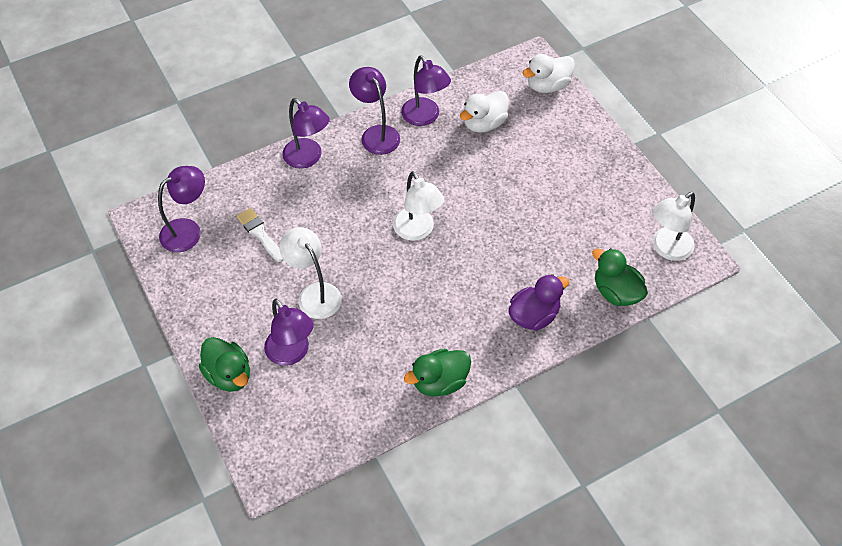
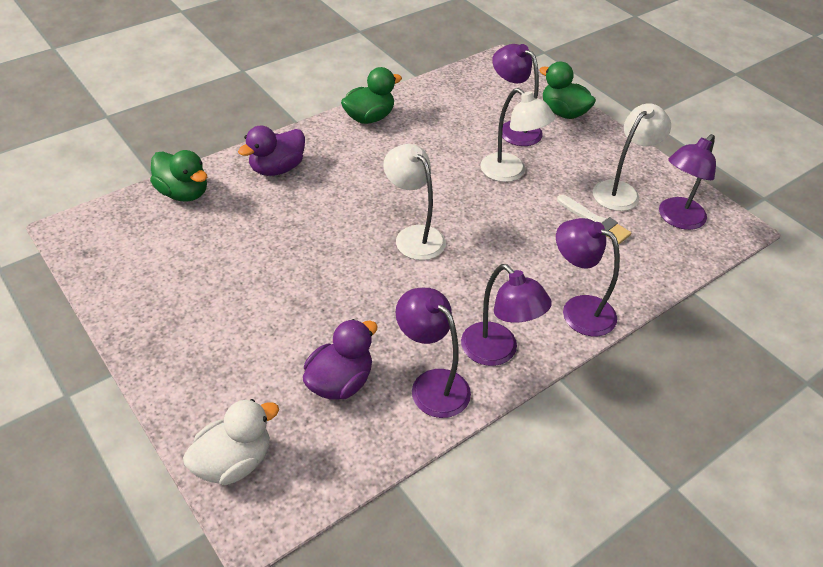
camera: 170 degrees right, 10 degrees down
white duck [460,91,509,133] -> purple duck [303,319,378,400]
white lamp [652,192,695,261] -> white lamp moved to [593,103,671,211]

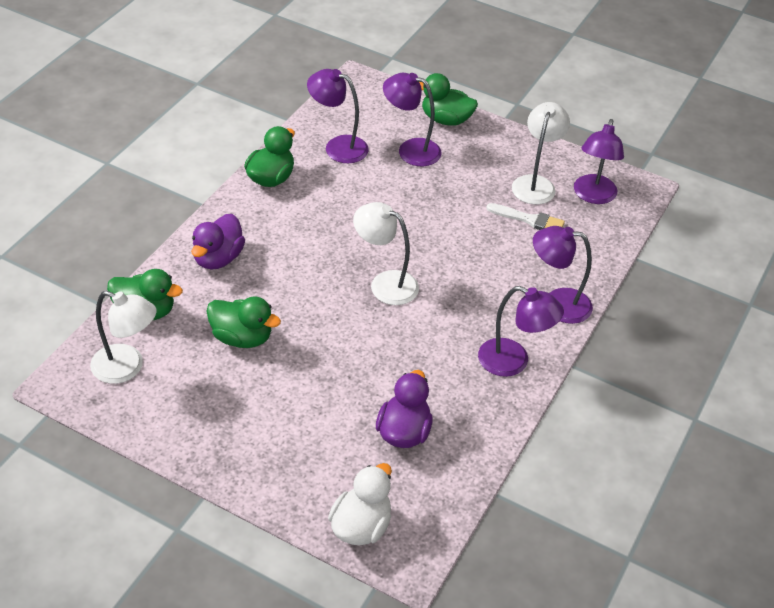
camera: 25 degrees left, 0 degrees up
purple lamp [396,288,471,418] -> purple lamp moved to [307,69,369,163]
white lamp [480,88,555,182] -> white lamp moved to [90,291,156,384]
none -> green duck [206,297,281,348]

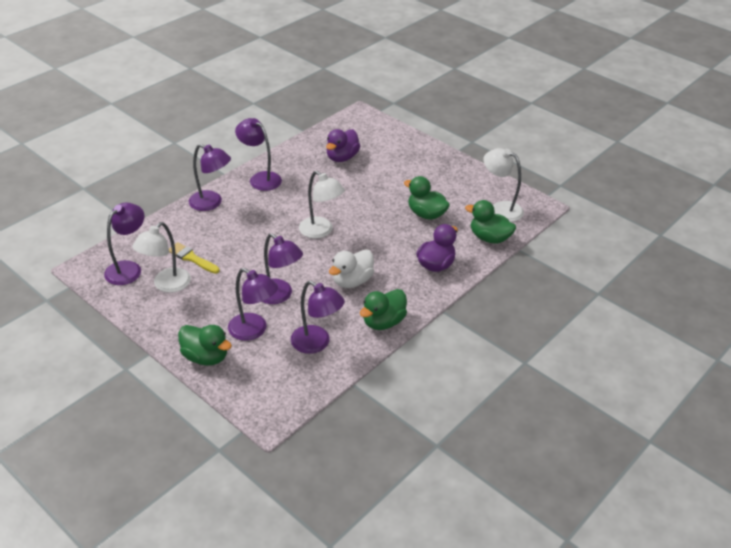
camera: 165 degrees left, 5 degrees down
white duck [328,463,392,545] -> white duck moved to [329,249,374,288]
white brush [486,203,565,230] -> yellow brush [169,242,220,274]
none -> purple lamp [262,233,303,304]

